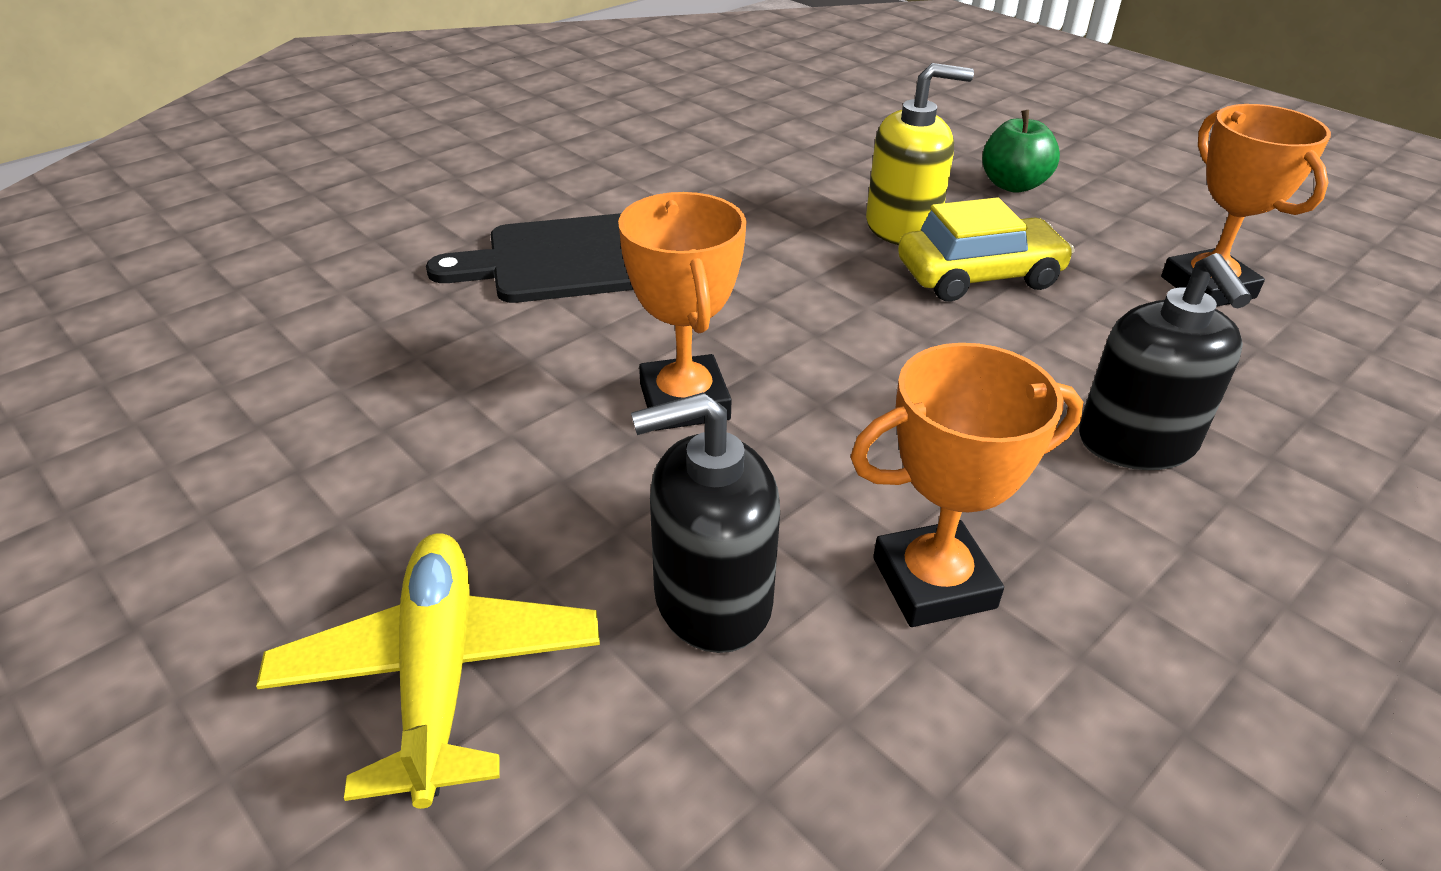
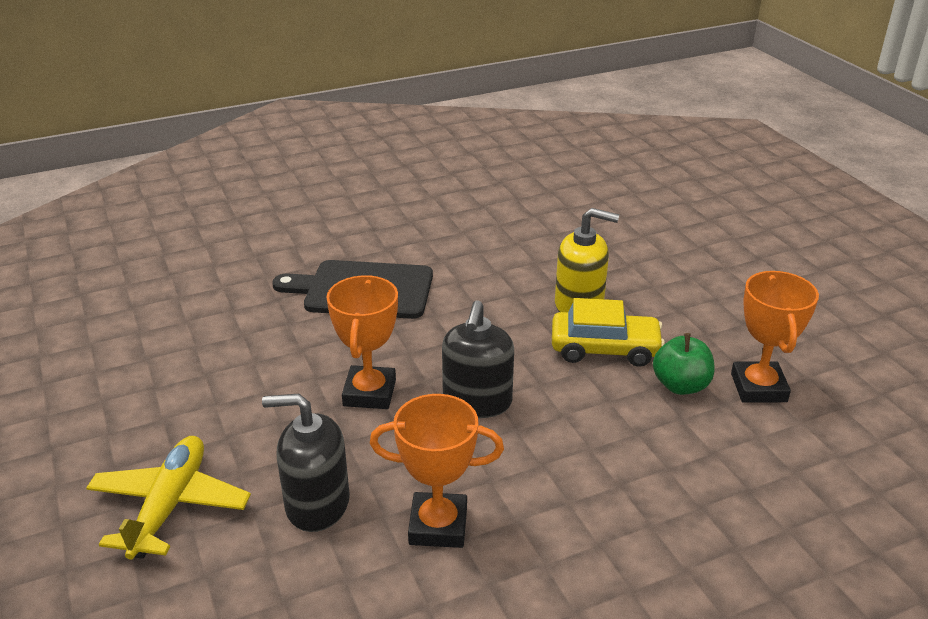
camera: 20 degrees right, 5 degrees down
green apple [982,110,1060,193] -> green apple moved to [653,333,715,395]
black soap dispenser [1079,253,1252,470] -> black soap dispenser moved to [442,300,514,418]

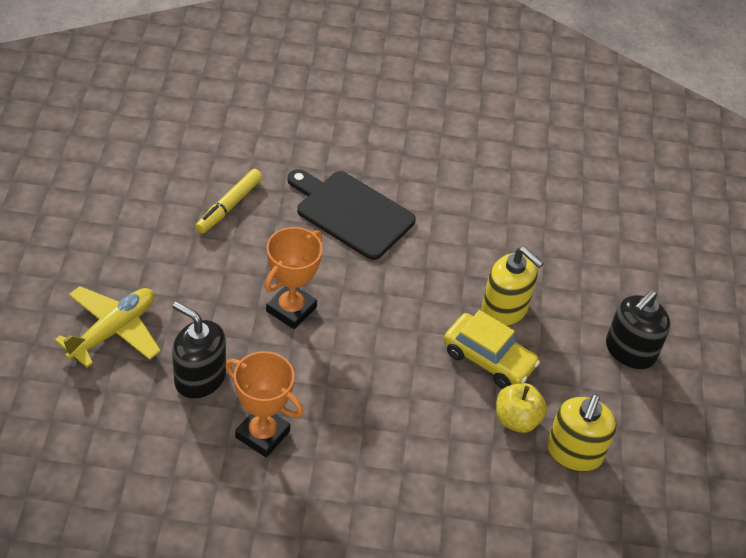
camera: 25 degrees right, 15 degrees up
black soap dispenser [442,300,514,418] -> black soap dispenser moved to [606,290,670,370]
green apple [653,333,715,395] -> yellow apple [496,383,547,433]
orange trophy [731,271,819,403] -> yellow soap dispenser [547,394,617,472]
none -> yellow marker [195,169,263,234]

